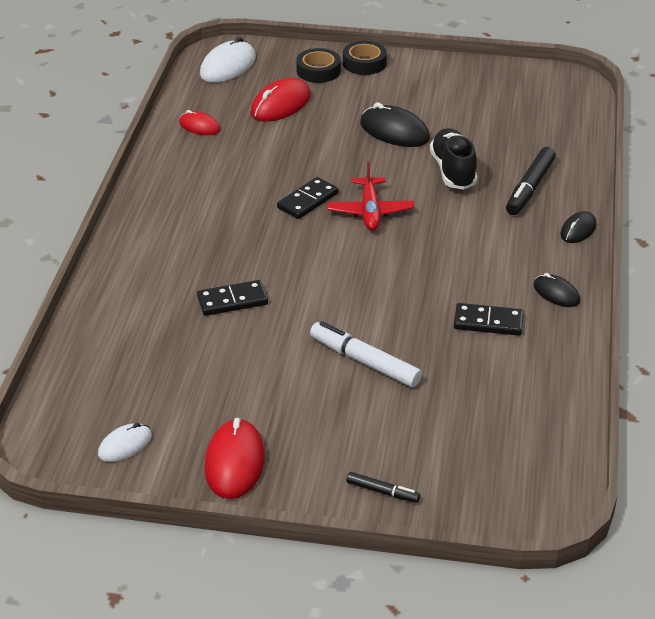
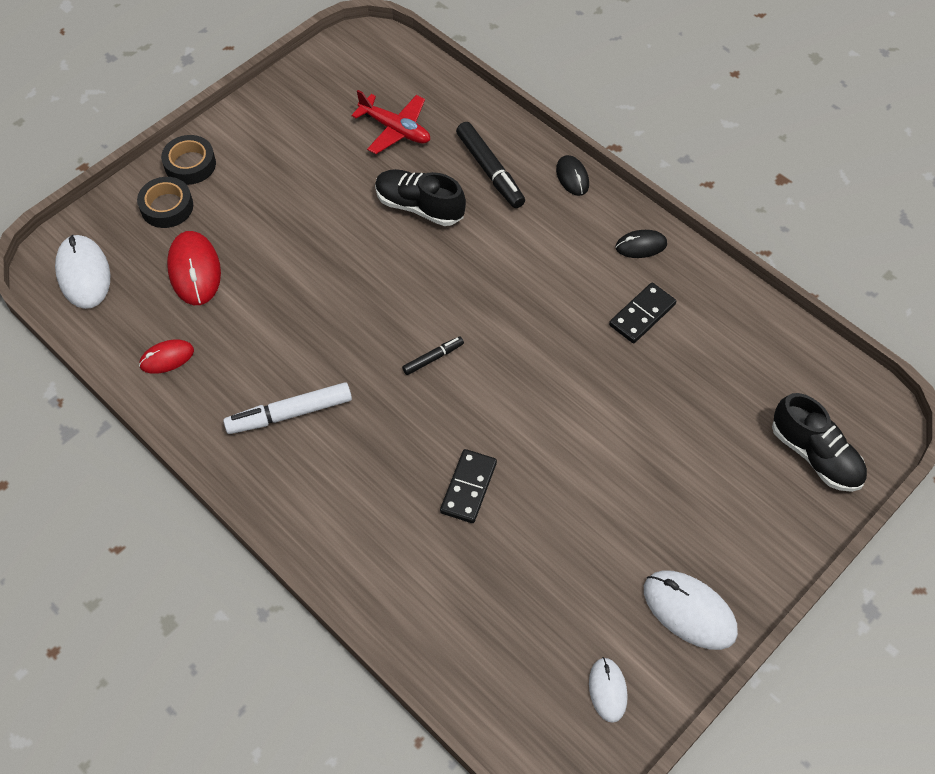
camera: 55 degrees left, 20 degrees up
red mouse [204,418,265,499] -> white mouse [644,570,738,650]
black domino [277,177,338,219] -> none
white marker [310,321,422,387] -> white marker moved to [223,382,352,434]
red plane [327,161,414,231] -> red plane moved to [351,90,430,154]
black marker [346,472,420,503] -> black marker moved to [402,336,464,375]
black mouse [360,103,430,147] -> none
none -> black shoe [772,393,867,492]

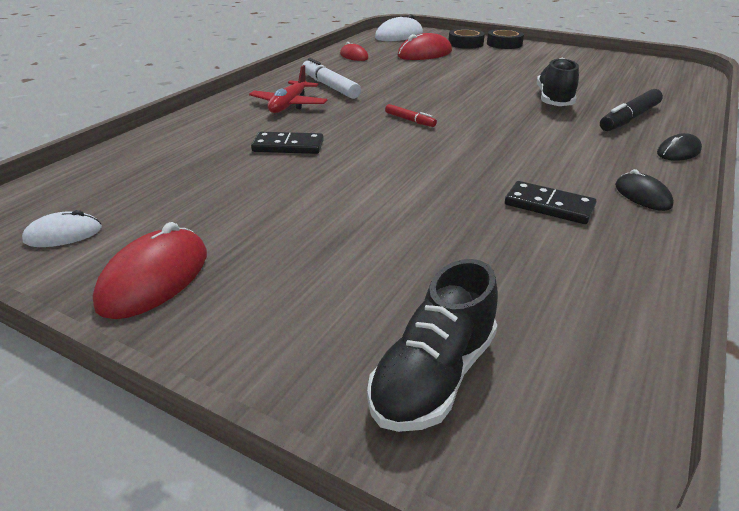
camera: 75 degrees right, 25 degrees down
red plane [351,90,430,154] -> red plane moved to [249,65,328,113]
black marker [402,336,464,375] -> red marker [385,104,437,127]
white mouse [644,570,738,650] -> red mouse [93,222,207,319]

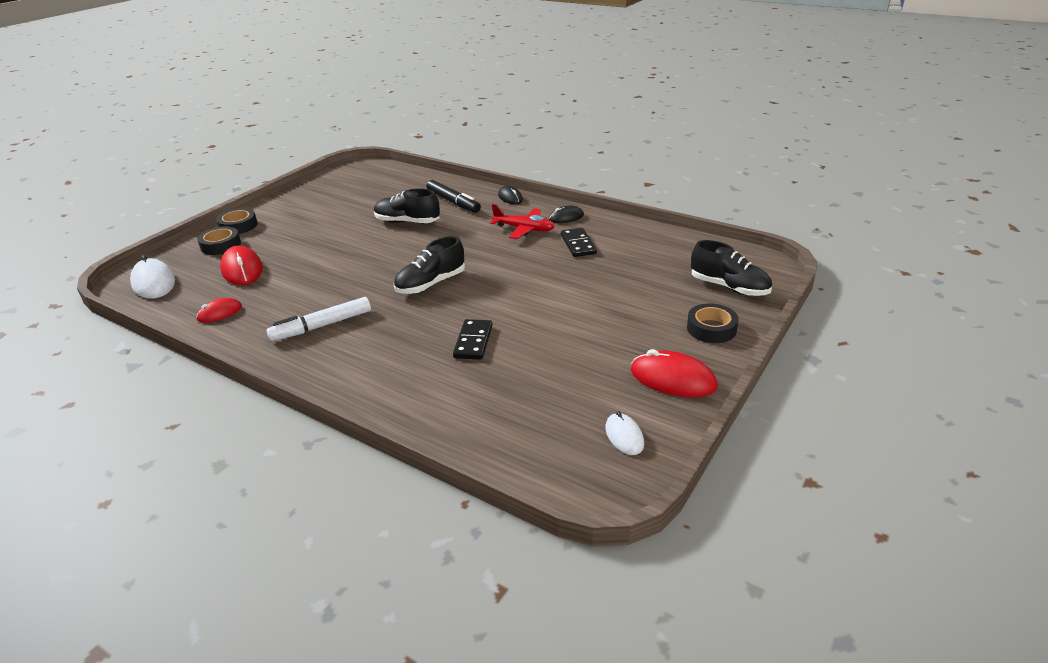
camera: 85 degrees left, 0 degrees up
red plane [249,65,328,113] -> red plane moved to [490,204,555,239]
red marker [385,104,437,127] -> black shoe [394,236,465,294]
black domino [505,181,596,224] -> black domino turned 45 degrees counterclockwise [561,228,597,257]
none -> black tape [687,304,739,343]

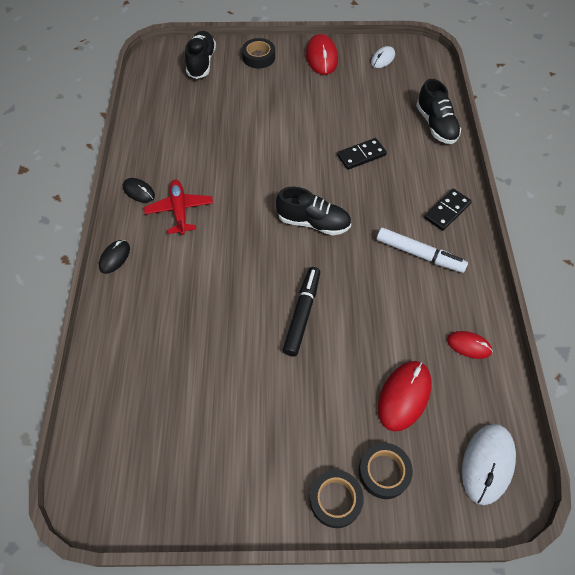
camera: 125 degrees left, 25 degrees up
black shoe [374,188,440,223] -> black shoe moved to [416,79,461,144]
black marker [426,180,481,213] -> black marker moved to [283,267,320,357]
black domino [561,228,597,257] -> black domino moved to [424,189,472,231]

